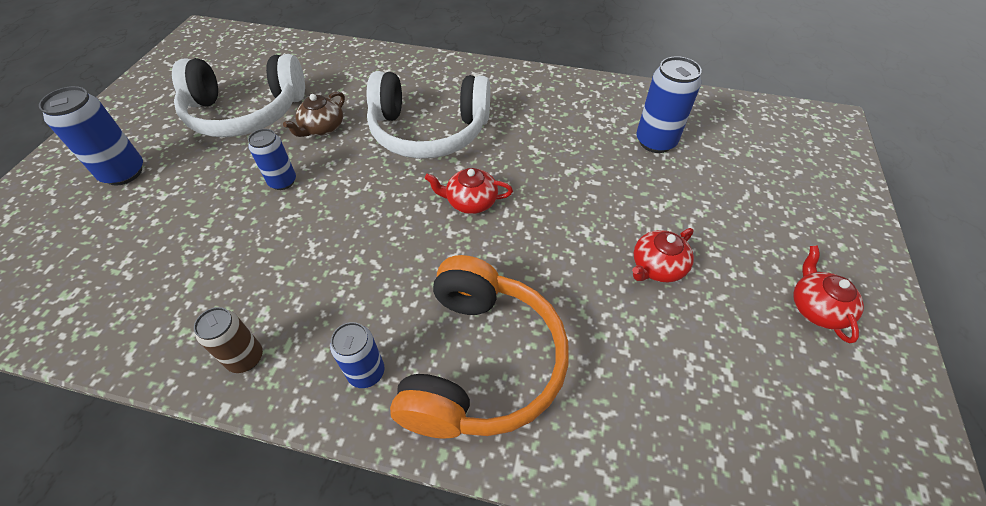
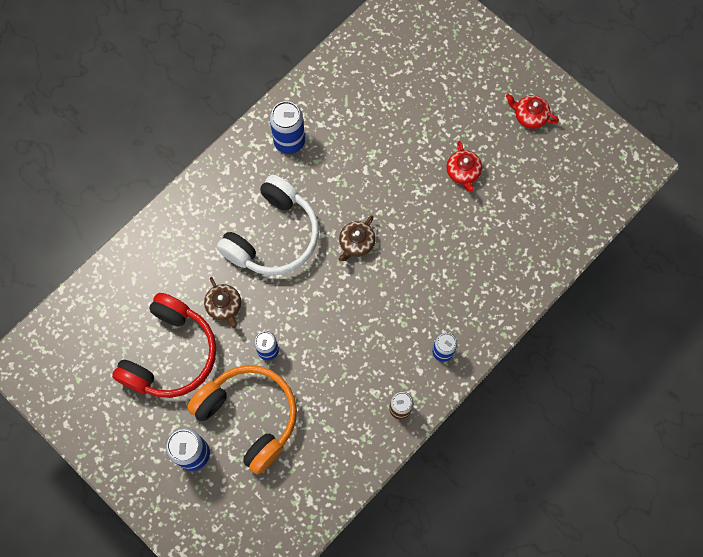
camera: 60 degrees left, 20 degrees up
white headphones [172,54,305,137] -> red headphones [112,293,216,398]
orange headphones [390,255,569,438] -> orange headphones moved to [187,365,297,474]
red teapot [425,168,513,214] -> brown teapot [338,215,376,261]
blue can [636,56,702,153] -> blue can moved to [270,101,305,154]

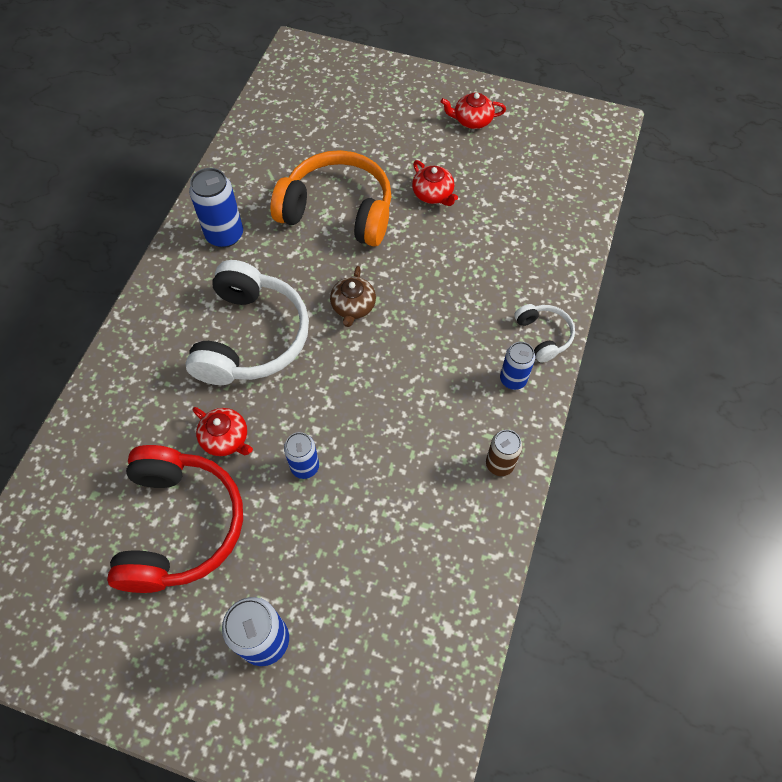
camera: 25 degrees left, 10 degrees down
orange headphones [187,365,297,474] -> orange headphones moved to [271,150,392,246]
brown teapot [204,277,241,328] -> red teapot [193,407,253,456]
none -> white headphones [514,304,575,362]

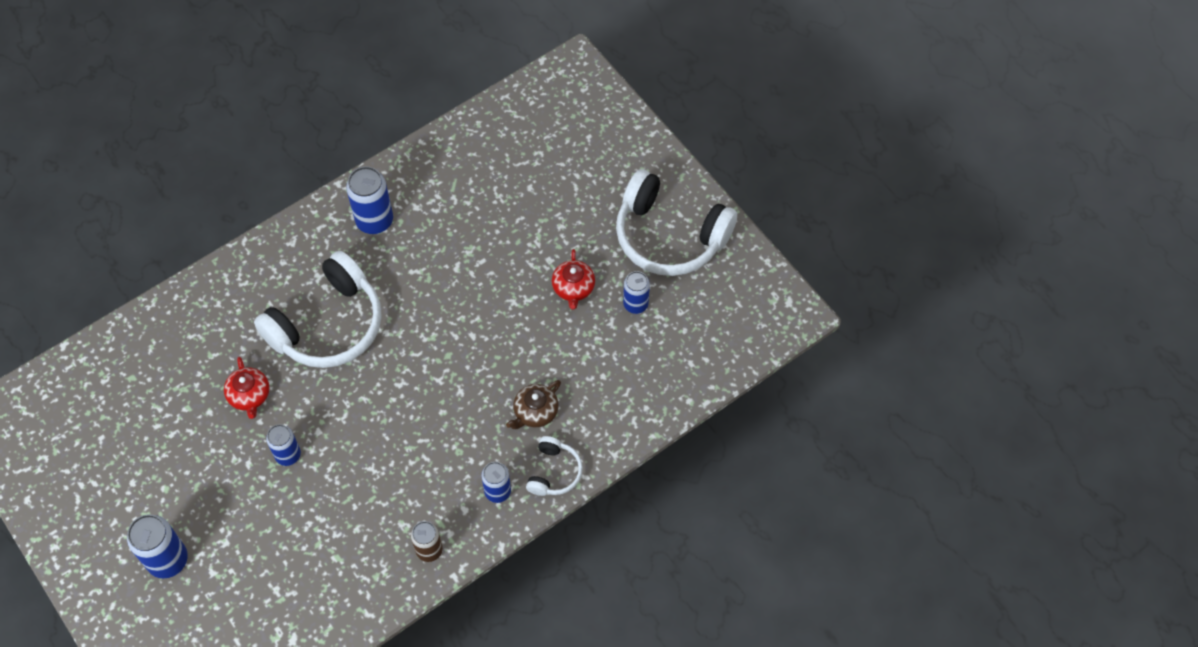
camera: 35 degrees right, 0 degrees up
red headphones [107,445,243,593] -> none
orange headphones [271,150,392,246] -> none
brown teapot [330,266,376,327] -> brown teapot moved to [506,380,561,429]
red teapot [440,92,506,129] -> white headphones [616,169,737,276]
none -> blue can [623,271,650,314]

